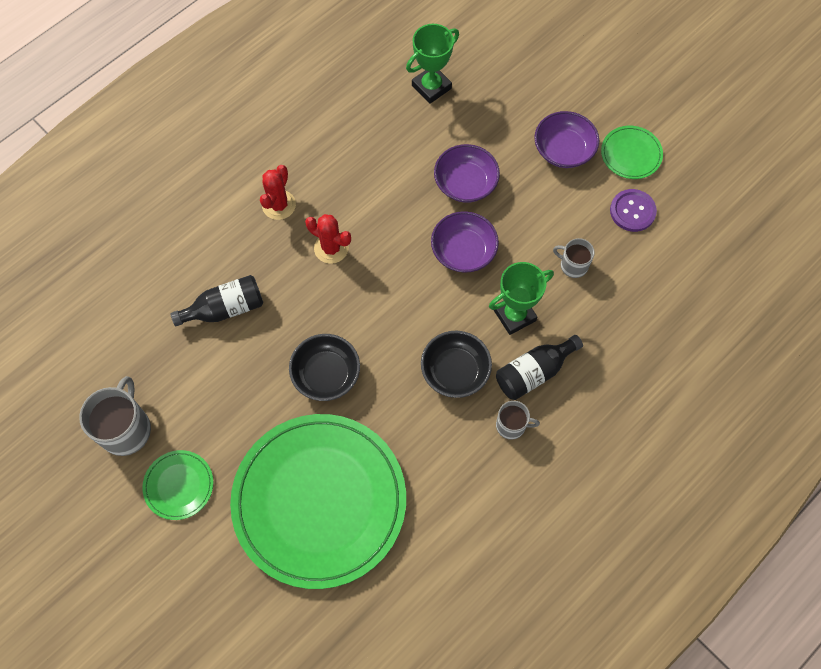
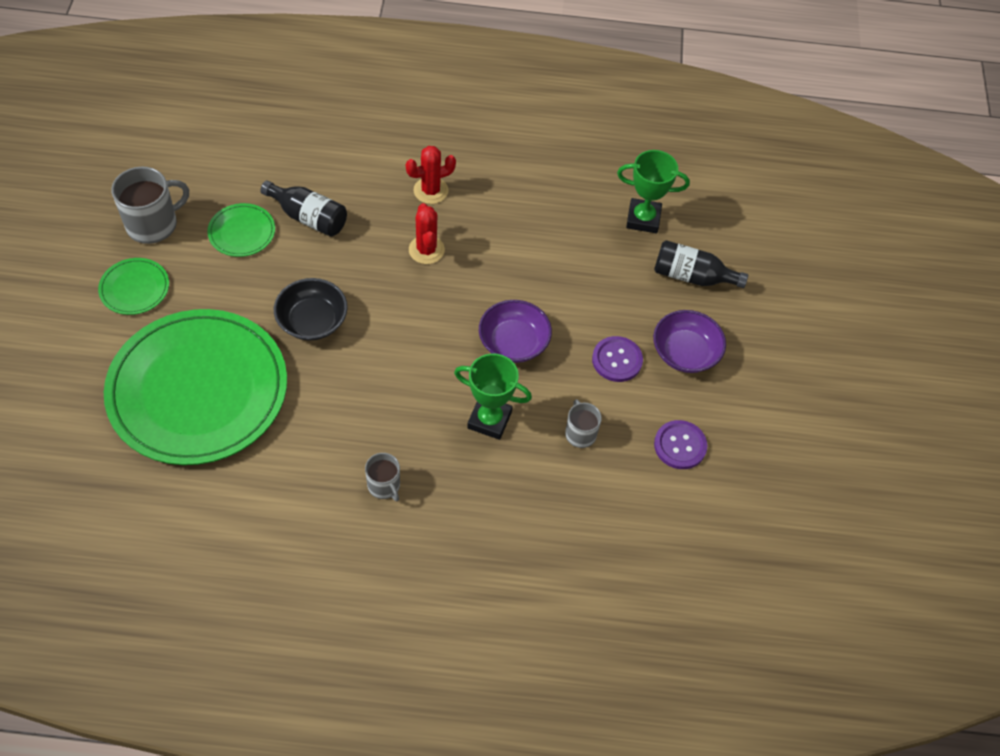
camera: 45 degrees right, 10 degrees down
black bowl [421,331,492,398] -> none
purple bowl [434,144,500,203] -> none
black bottle [496,335,583,400] -> black bottle moved to [654,240,748,288]
green plate [601,126,663,179] -> green plate moved to [207,203,275,257]
none -> purple button [592,336,643,382]

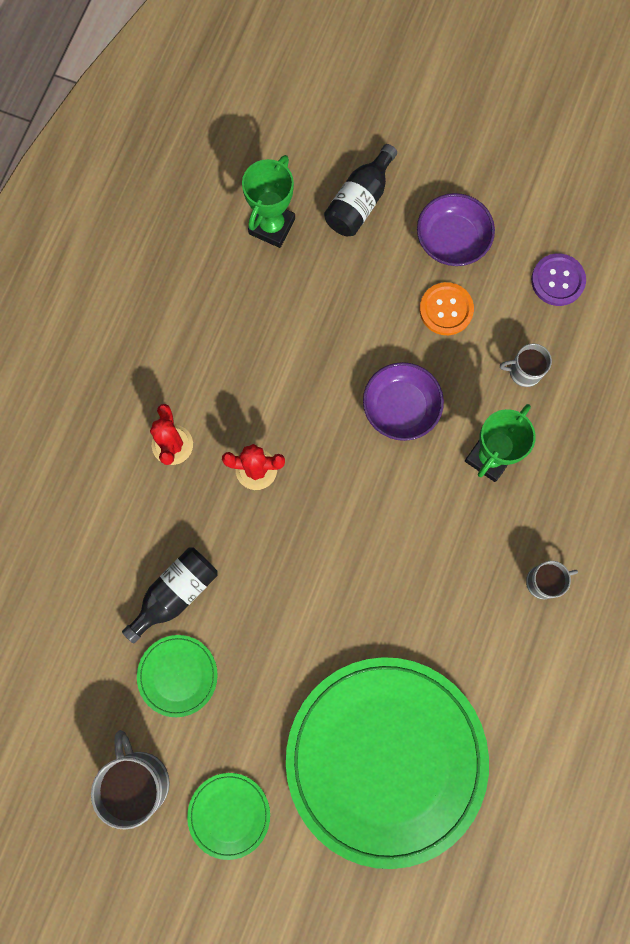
camera: 70 degrees left, 20 degrees up
black bowl [274,278,348,341] -> none
purple button [592,336,643,382] -> orange button [420,282,474,335]

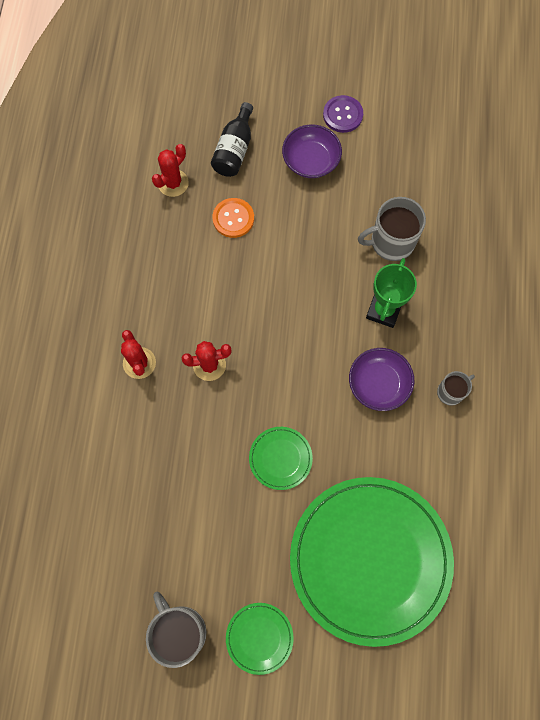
camera: 15 degrees left, 5 degrees down
black bottle [122,547,217,643] -> none
green plate [137,635,218,717] -> green plate moved to [249,427,313,490]
green trophy [242,155,295,248] -> red cactus [152,144,189,197]
purple bowl [363,362,444,441] -> purple bowl moved to [349,348,414,411]
orange button [420,282,474,335] -> orange button moved to [212,198,254,238]
grey mug [500,343,552,387] -> grey mug [358,197,426,261], size x1.74
purple button [531,253,586,306] -> purple button moved to [323,95,363,133]

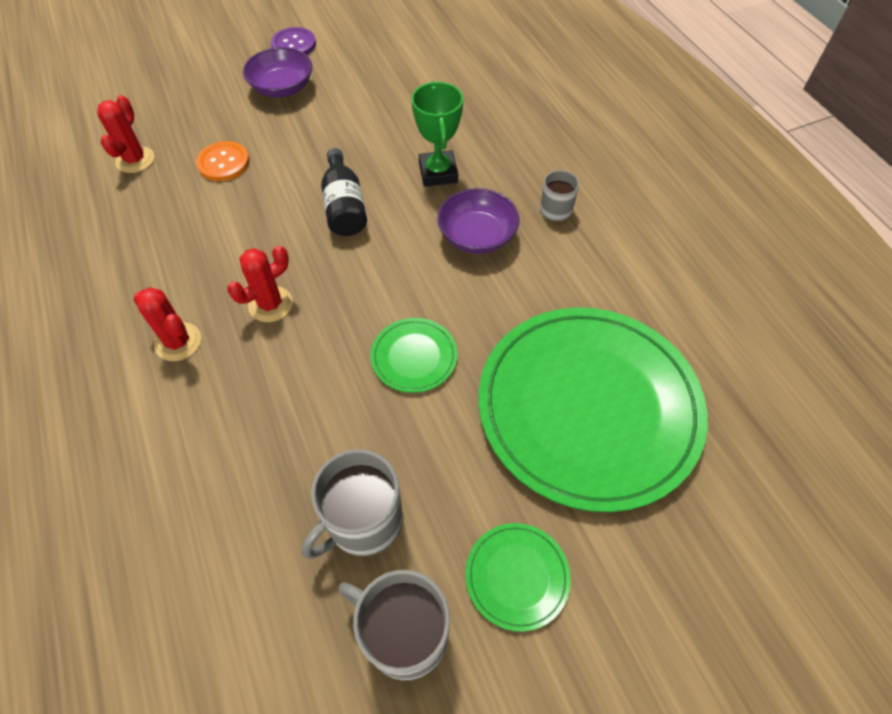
camera: 30 degrees left, 15 degrees down
black bottle [211,102,253,177] -> black bottle moved to [321,148,367,236]
grey mug [358,197,426,261] -> grey mug moved to [302,449,403,559]

